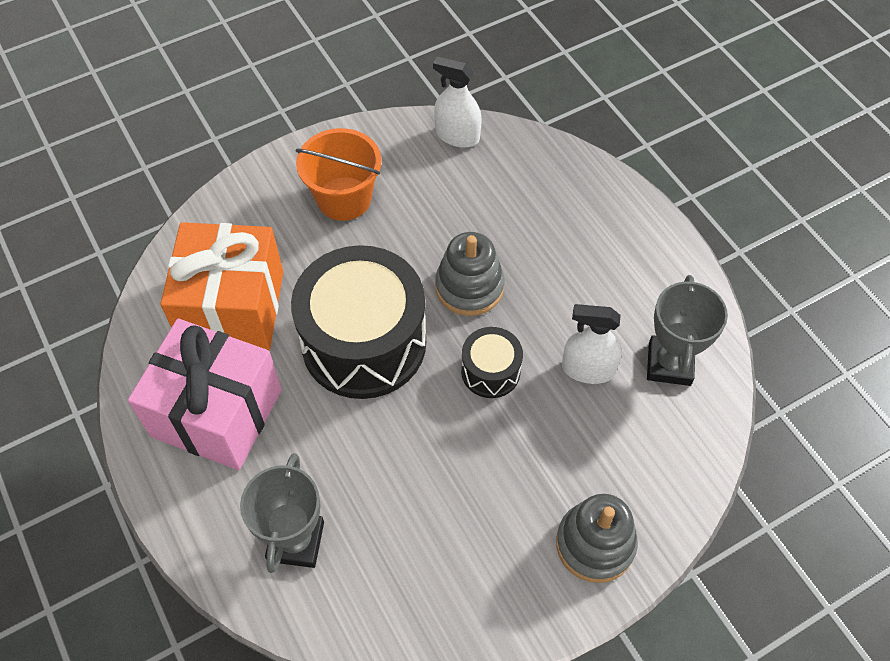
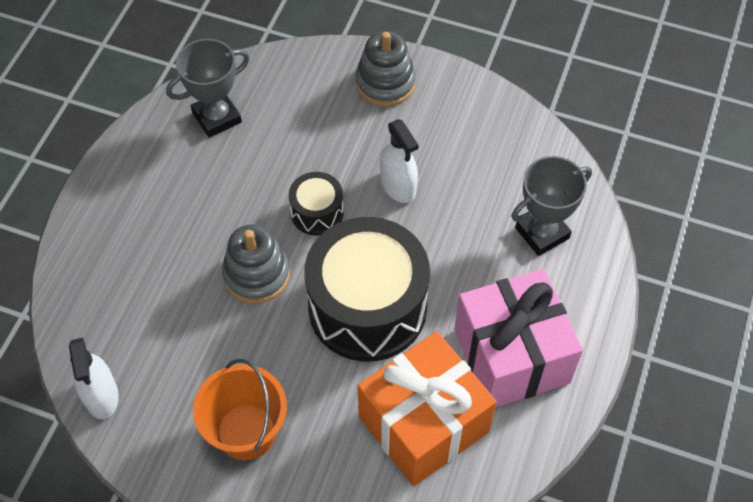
camera: 130 degrees left, 0 degrees up
white spray bottle [562,304,622,384] -> white spray bottle moved to [380,119,418,203]

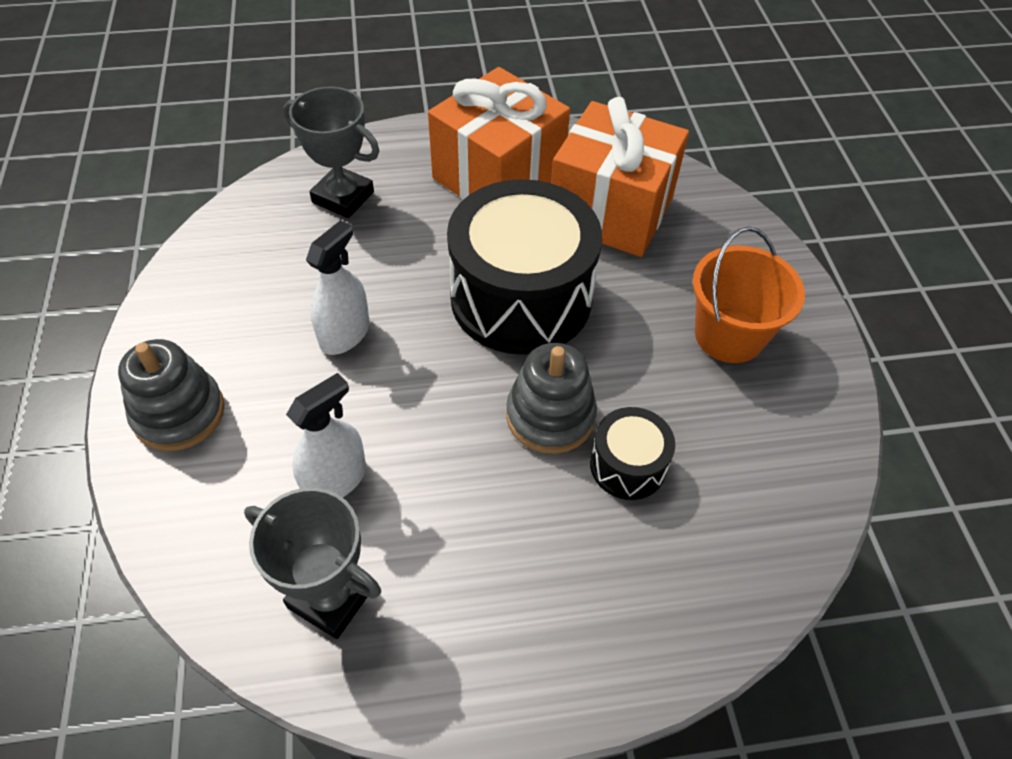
camera: 120 degrees left, 5 degrees down
white spray bottle [69,337,119,419] -> white spray bottle moved to [286,373,366,498]
black drum [289,172,344,235] -> black drum moved to [590,407,675,500]
pink gift [455,269,583,408] -> orange gift [428,67,570,200]

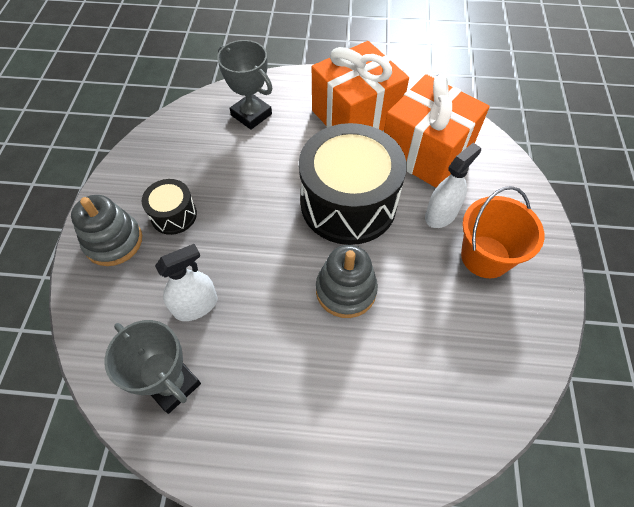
camera: 15 degrees right, 5 degrees up
white spray bottle [306,220,370,355] -> white spray bottle moved to [425,143,481,228]
black drum [590,407,675,500] -> black drum moved to [142,179,197,235]

